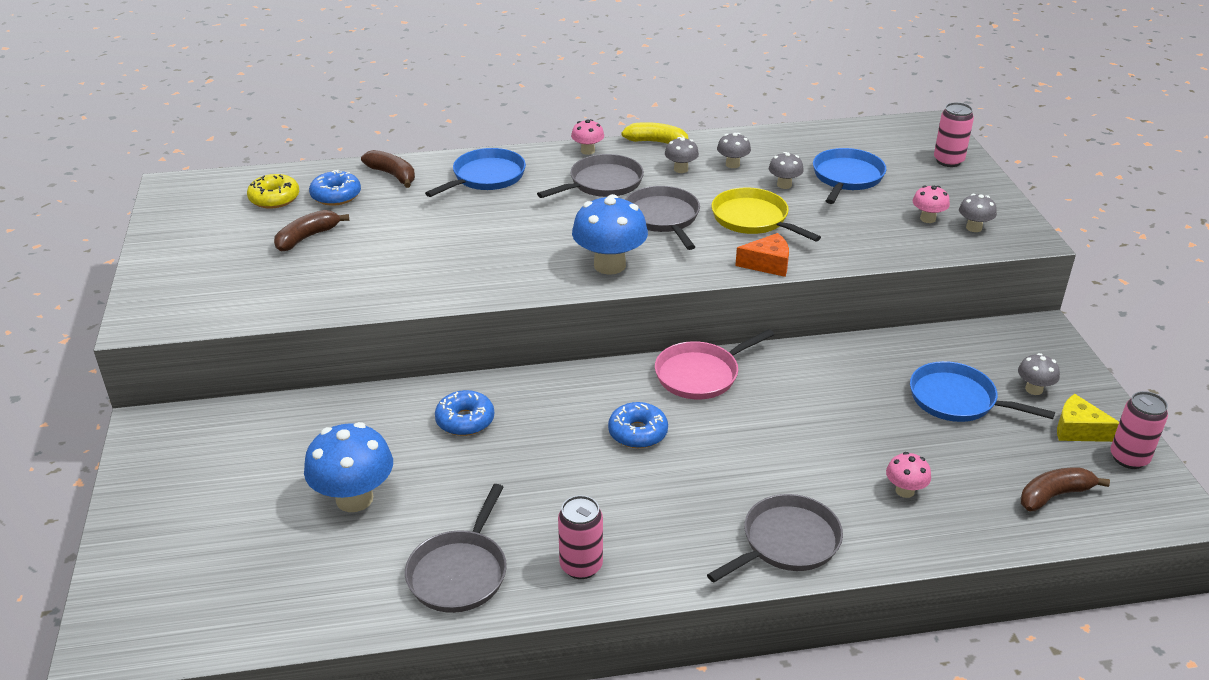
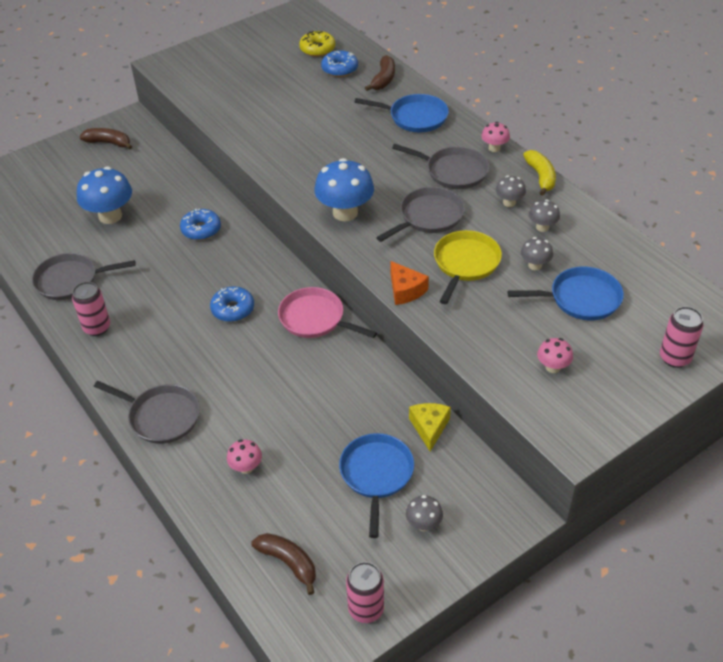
camera: 65 degrees right, 10 degrees up
brown banana [274,210,349,252] -> brown banana moved to [79,128,132,150]
grey mushroom [959,194,997,232] -> none
yellow cheese [1057,394,1119,442] -> yellow cheese moved to [409,403,451,451]

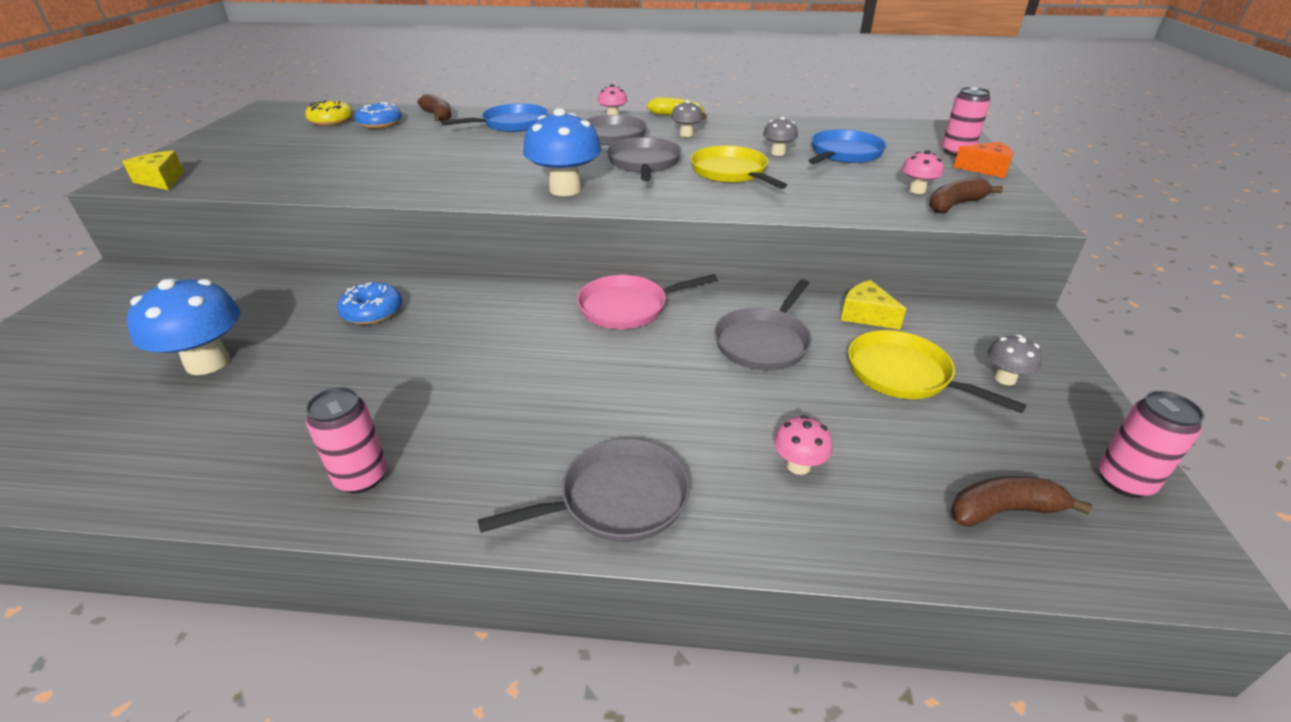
camera: 50 degrees left, 10 degrees down
grey pan [32,253,136,300] -> grey pan moved to [714,279,812,370]
brown banana [79,128,132,150] -> brown banana moved to [929,177,1003,213]
blue donut [210,286,254,322] -> none
blue pan [339,433,414,538] -> yellow pan [848,330,1026,413]
orange cheese [391,261,429,305] -> orange cheese moved to [953,142,1013,178]
grey mushroom [529,200,560,232] -> none
none -> yellow cheese [122,150,184,190]

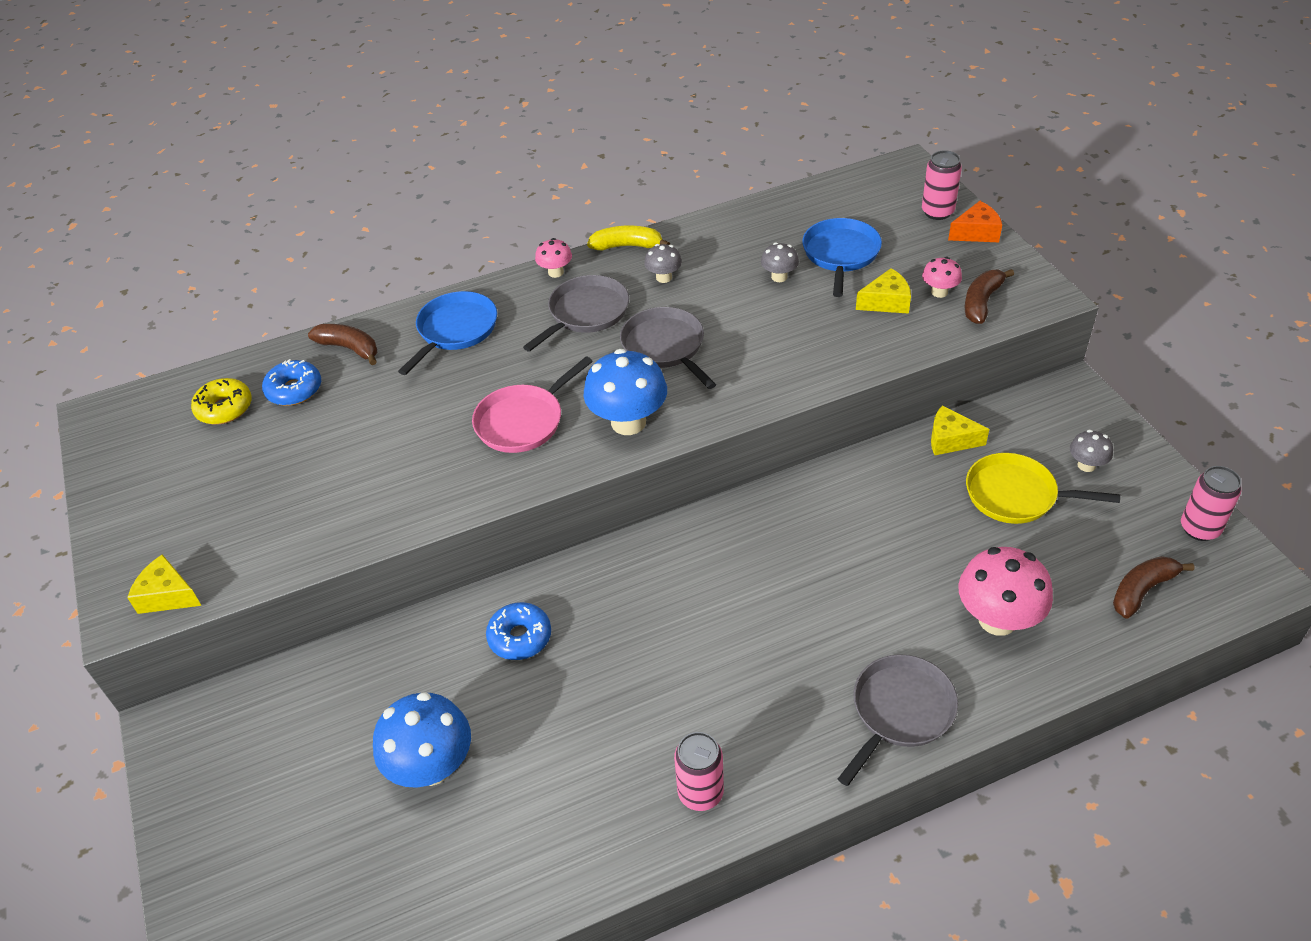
camera: 25 degrees left, 10 degrees up
pink pan [577,274,717,329] -> pink pan moved to [472,356,593,453]
yellow pan [690,146,787,189] -> none
grey pan [714,279,812,370] -> none
pink mushroom [774,415,833,475] -> pink mushroom [958,547,1053,636], size x1.95
none -> yellow cheese [856,268,911,314]

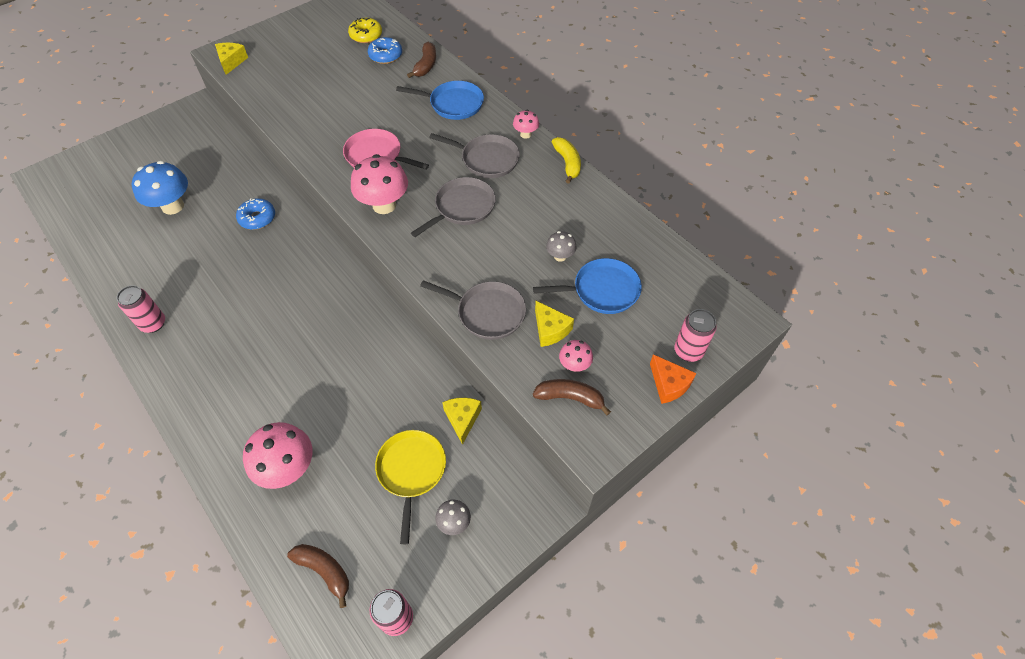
camera: 70 degrees right, 10 degrees up
blue mushroom [584,349,667,435] -> pink mushroom [351,154,408,214]
grey mushroom [644,244,682,283] -> none
grey pan [838,655,958,786] -> grey pan moved to [420,280,526,340]

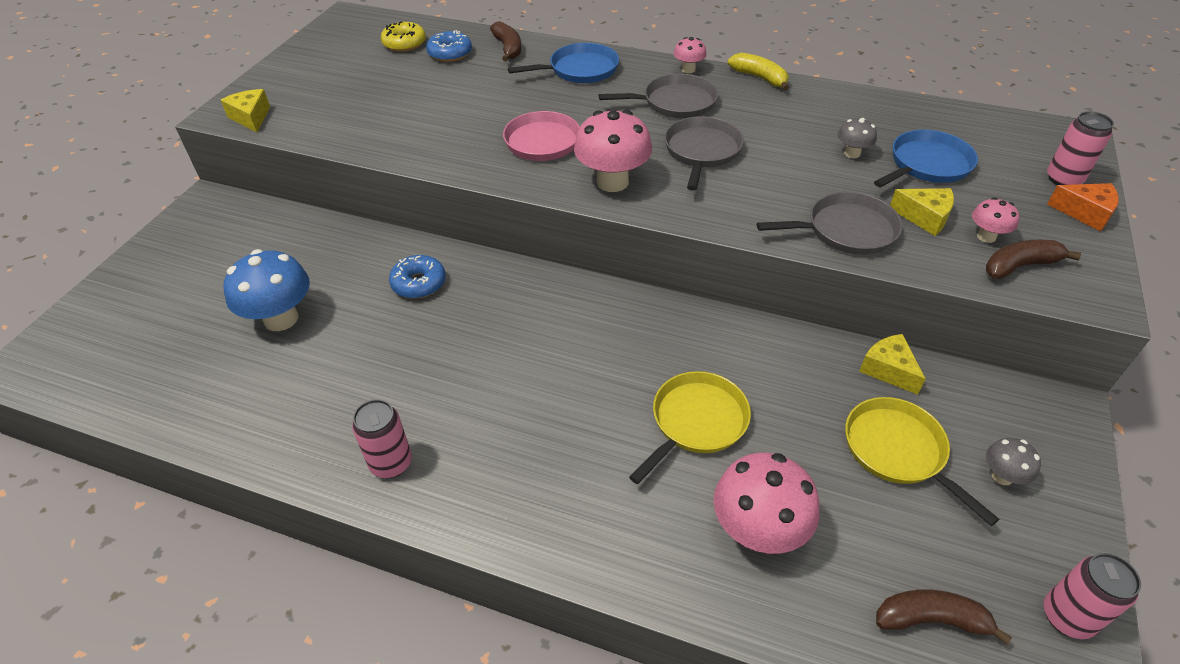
camera: 30 degrees left, 10 degrees down
none -> yellow pan [629,371,751,484]

